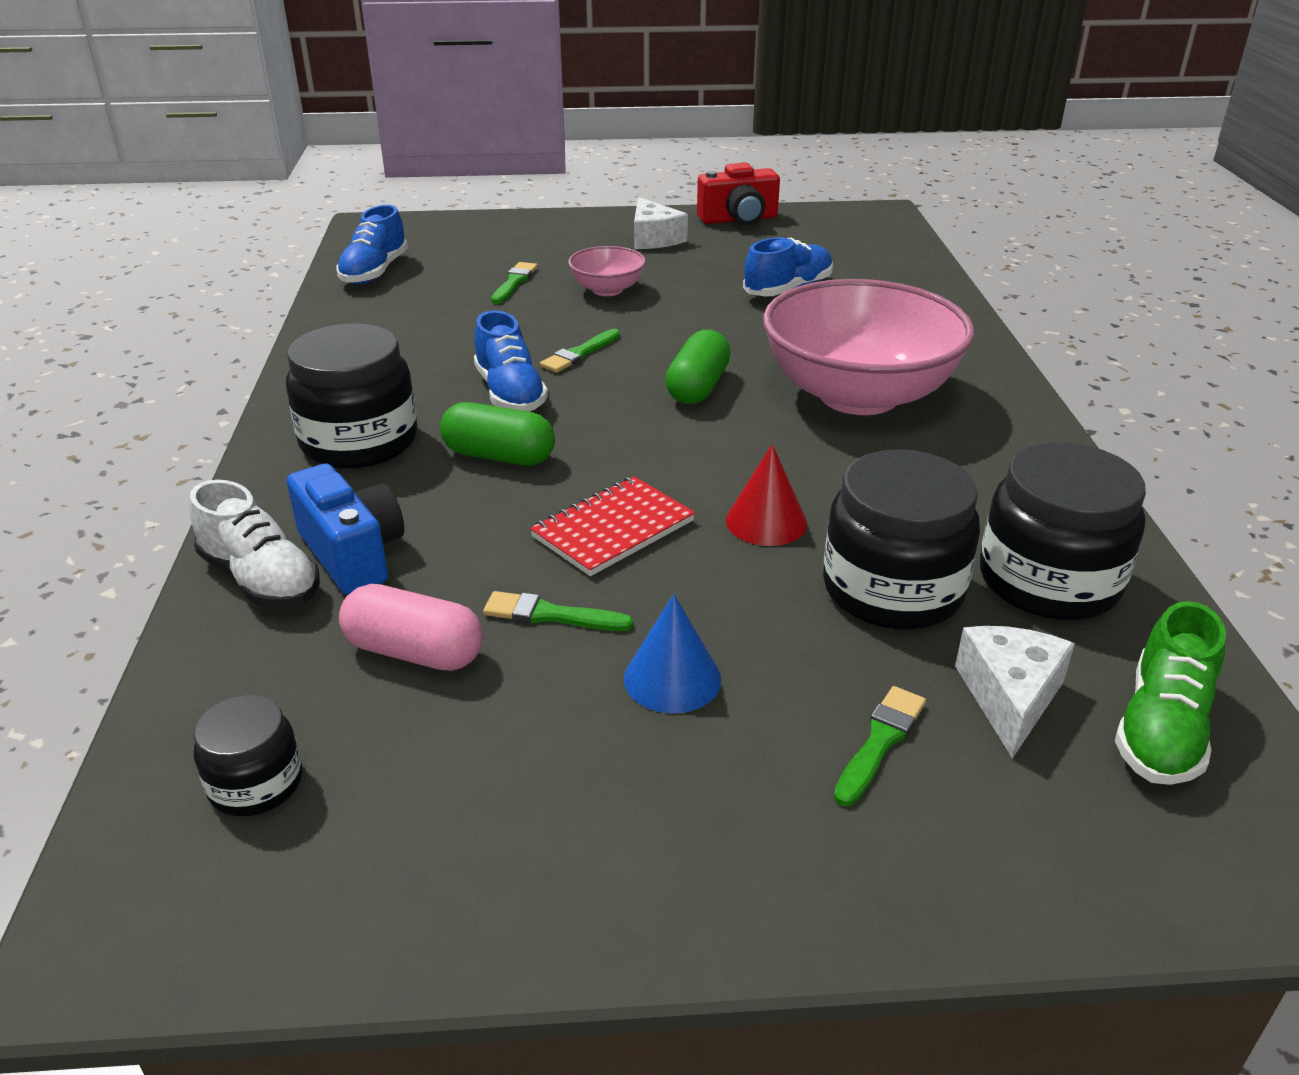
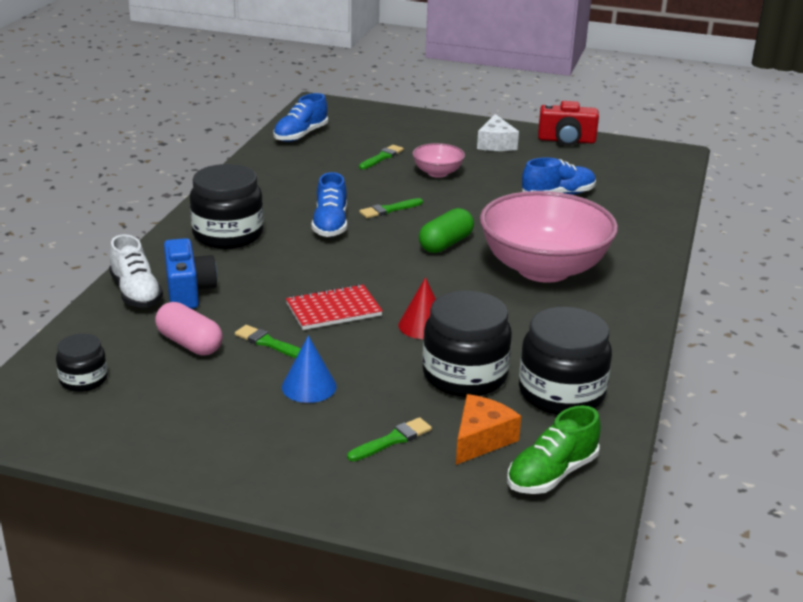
camera: 20 degrees right, 5 degrees down
green capsule [440,402,555,466] -> none
white cheese [955,626,1075,759] -> orange cheese [456,394,521,465]

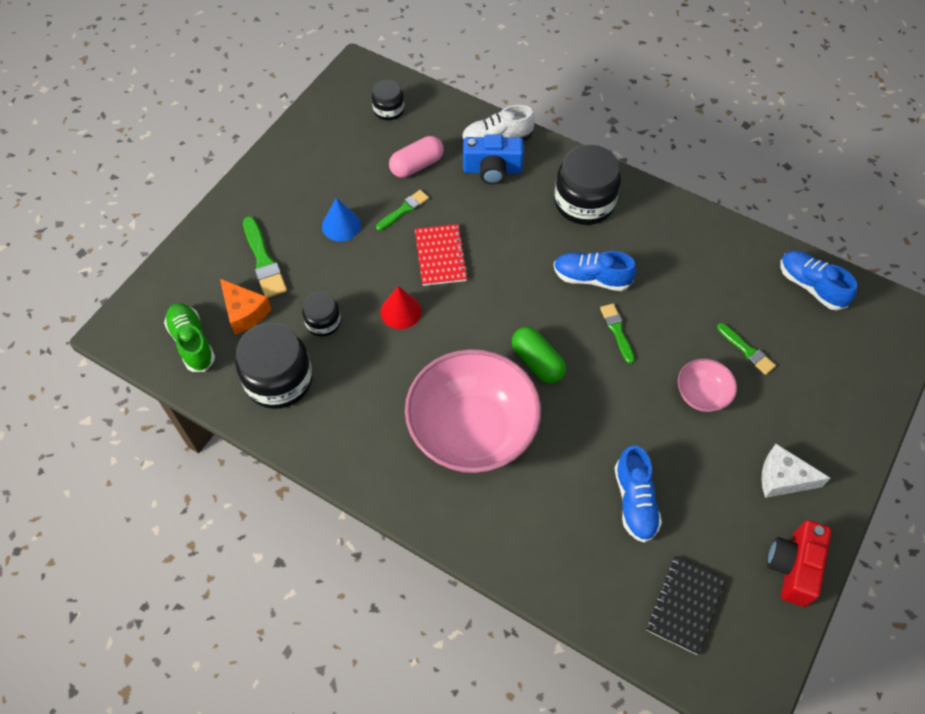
camera: 105 degrees right, 30 degrees up
green brush [347,417,432,461] -> green brush [243,216,287,298], size x1.55
black jar [422,291,512,397] -> black jar [302,292,341,336], size x0.54
none -> black notebook [646,556,726,655]

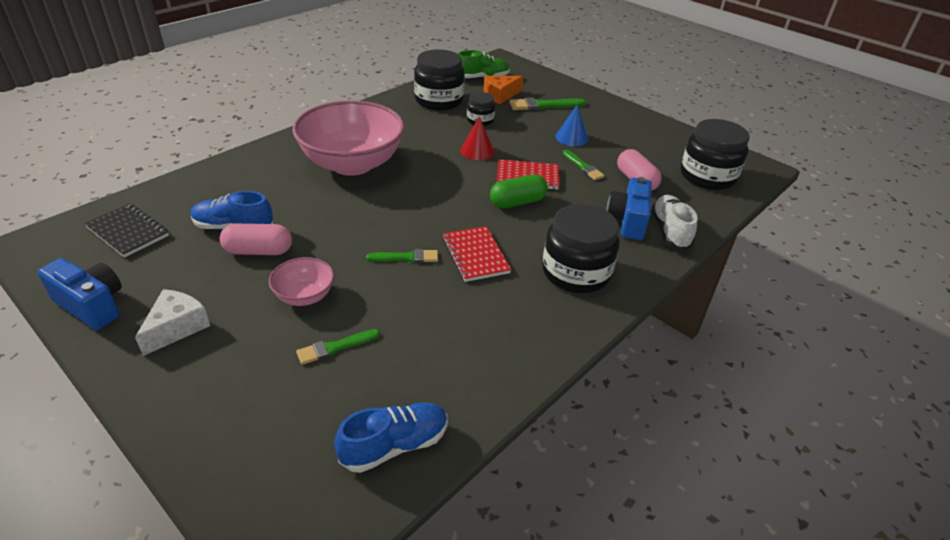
camera: 100 degrees right, 20 degrees down
black jar [372,80,404,120] -> black jar [681,119,750,190], size x1.86
green capsule [512,327,566,383] -> green capsule moved to [490,174,548,208]
blue shoe [554,251,636,291] -> red notebook [442,226,511,282]
red camera [767,520,832,607] -> blue camera [38,258,122,330]
none -> pink capsule [220,223,292,255]

